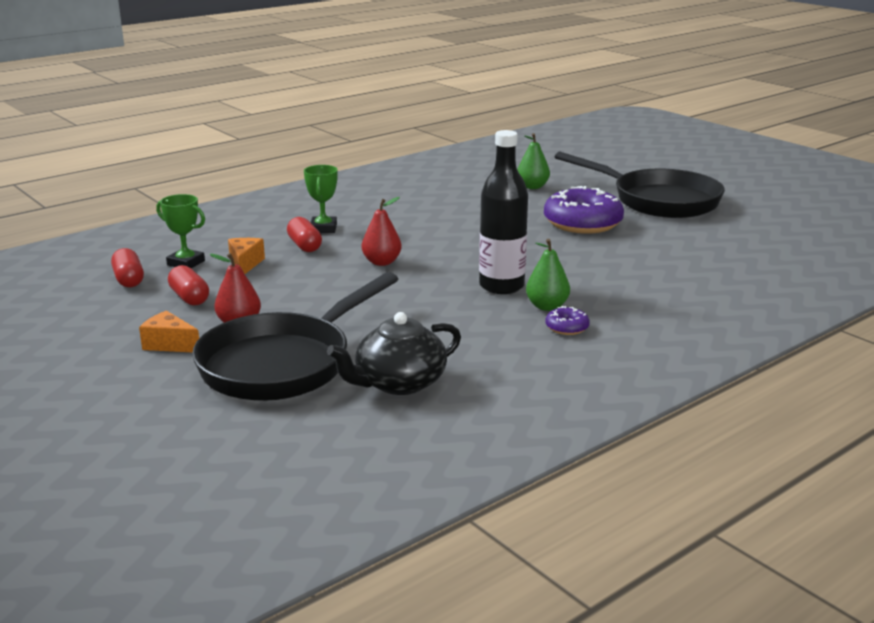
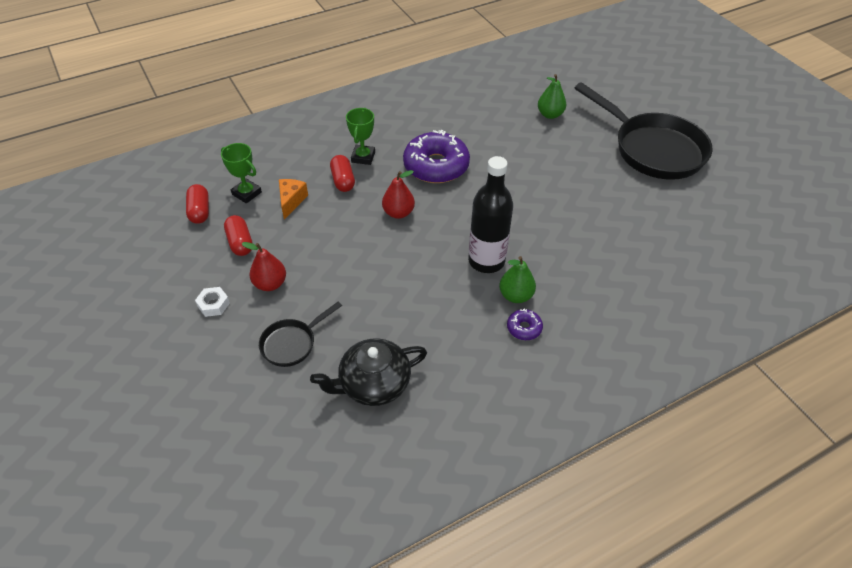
camera: 10 degrees right, 25 degrees up
orange cheese [139,310,199,353] -> white nut [195,287,230,317]
black pan [192,272,398,401] -> black pan [259,302,342,367], size x0.47
purple donut [544,186,624,234] -> purple donut moved to [403,130,470,183]

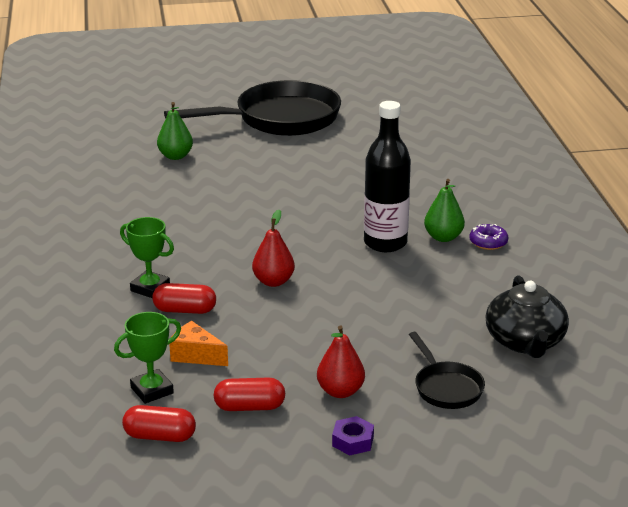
camera: 70 degrees left, 20 degrees down
white nut [195,287,230,317] -> purple nut [332,416,374,456]
purple donut [403,130,470,183] -> none

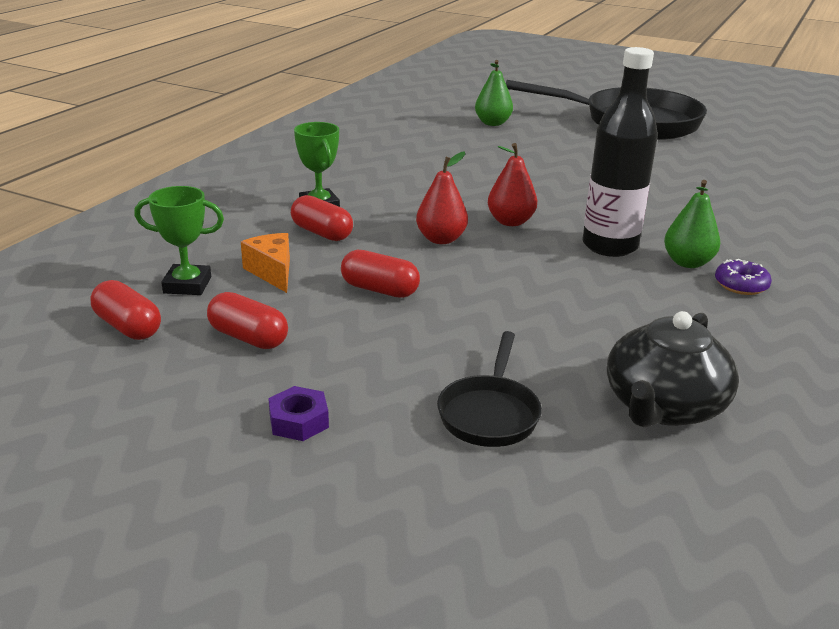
camera: 35 degrees right, 0 degrees up
red pear [317,325,365,398] -> red pear moved to [488,143,537,226]
none -> red capsule [341,250,420,298]

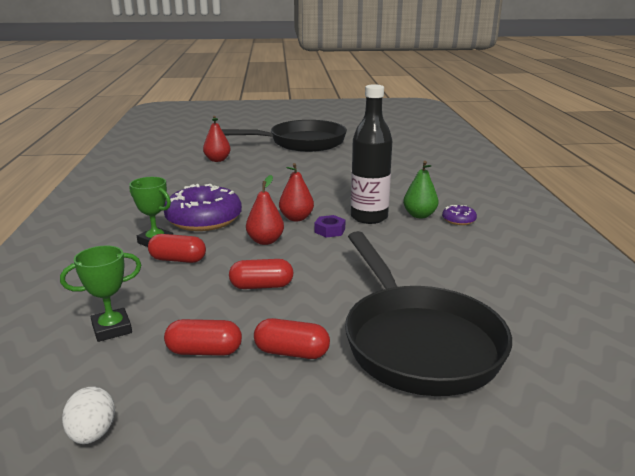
camera: 30 degrees left, 5 degrees down
red capsule [91,280,161,340] -> red capsule moved to [254,318,330,359]
orange cheese [241,233,290,293] -> none
purple nut [268,386,329,441] -> purple nut moved to [315,215,345,237]
black pan [437,331,542,447] -> black pan [345,231,512,396], size x2.14
green pear [475,60,513,126] -> red pear [203,116,231,162]
black teapot [607,311,739,427] -> none
none -> white egg [62,387,115,444]
none -> purple donut [164,184,242,231]

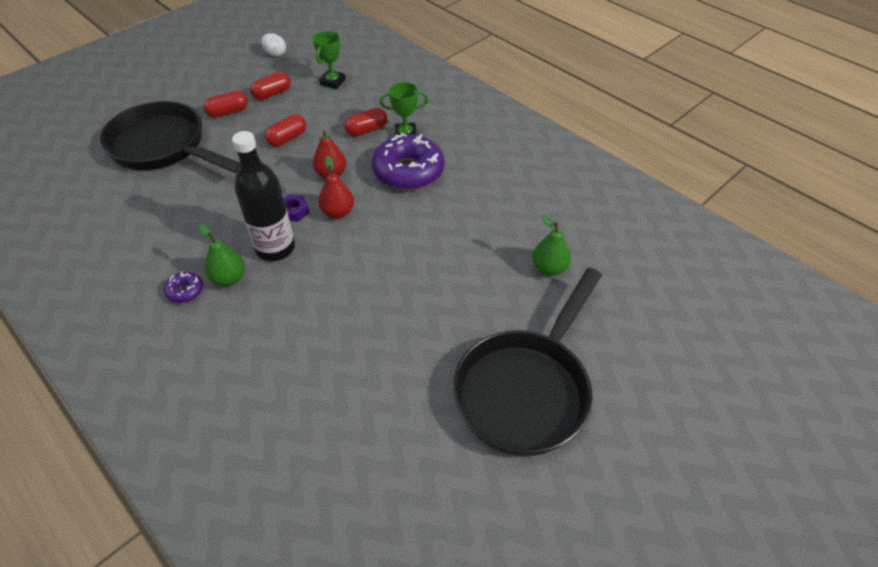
camera: 140 degrees right, 25 degrees up
red pear [203,116,231,162] -> green pear [532,215,571,276]

